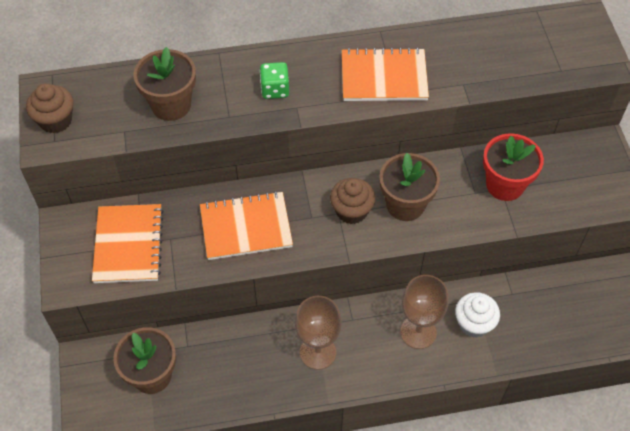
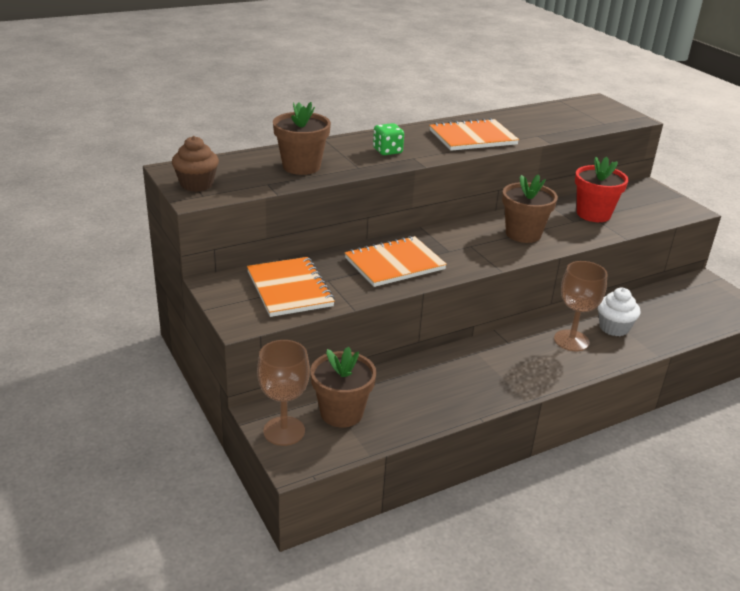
camera: 20 degrees left, 25 degrees down
brown goblet [295,296,342,370] -> brown goblet moved to [257,340,310,446]
brown cupcake [330,178,375,224] -> none

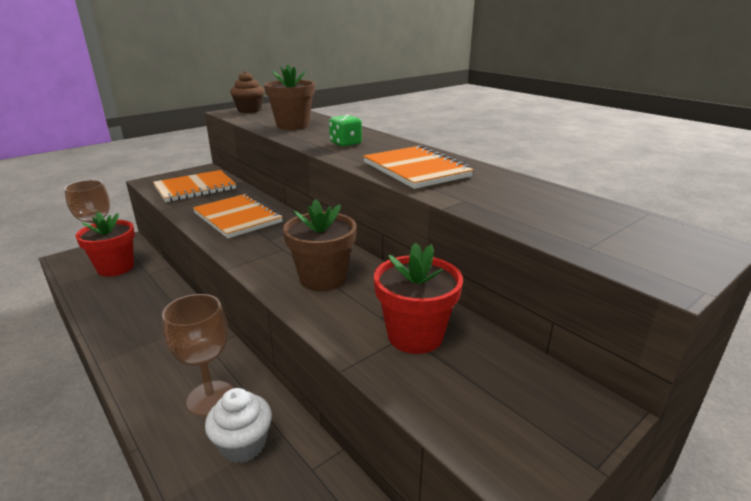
camera: 80 degrees right, 5 degrees down
brown flower pot [310,347,377,428] -> red flower pot [76,212,135,277]

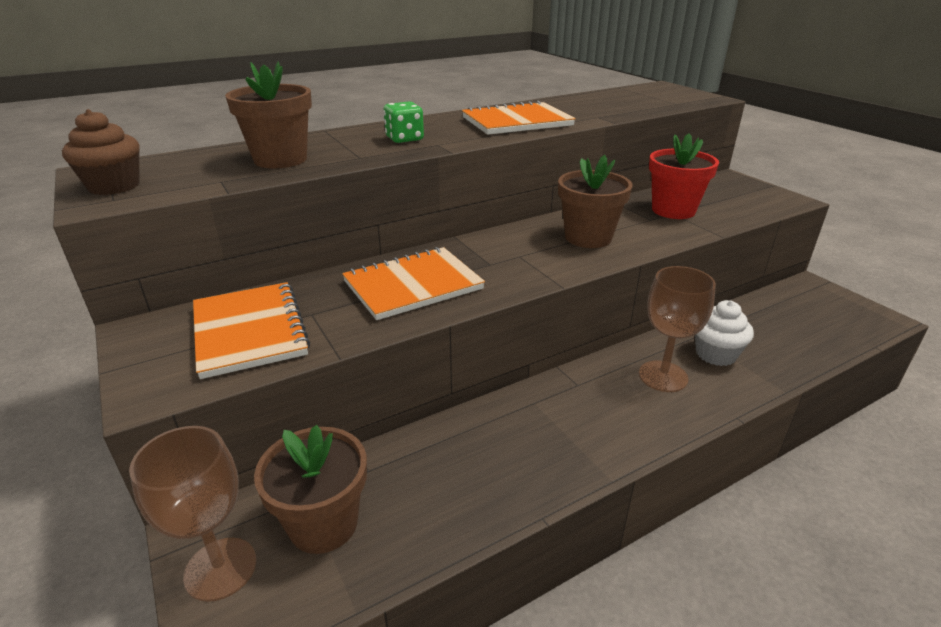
camera: 80 degrees left, 5 degrees up
red flower pot [76,212,135,277] -> brown flower pot [254,425,367,554]

